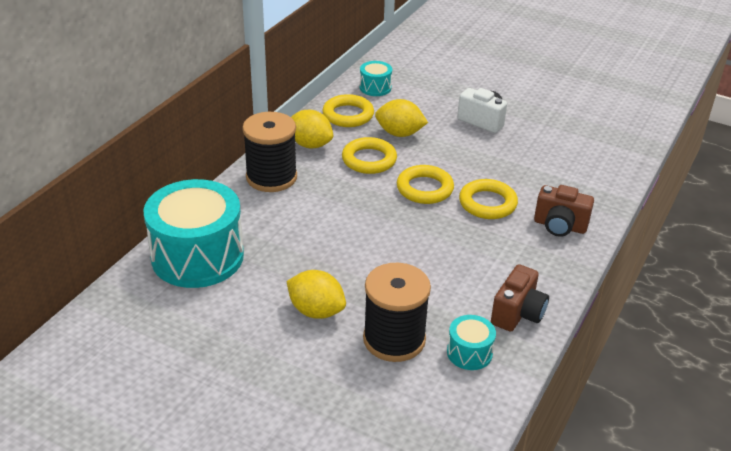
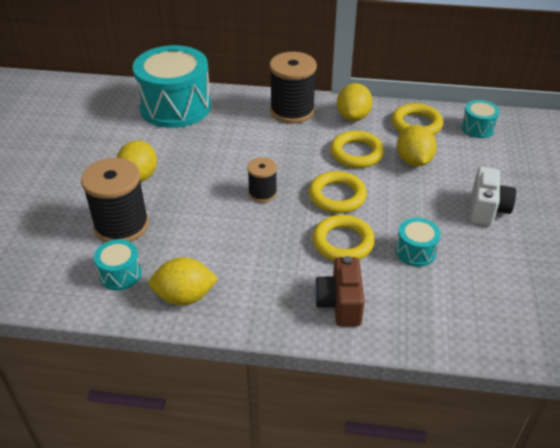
camera: 70 degrees right, 5 degrees up
brown camera [491,264,549,332] -> yellow lemon [148,257,218,305]
none -> black spool [247,157,277,202]
none -> turquoise drum [395,218,441,267]

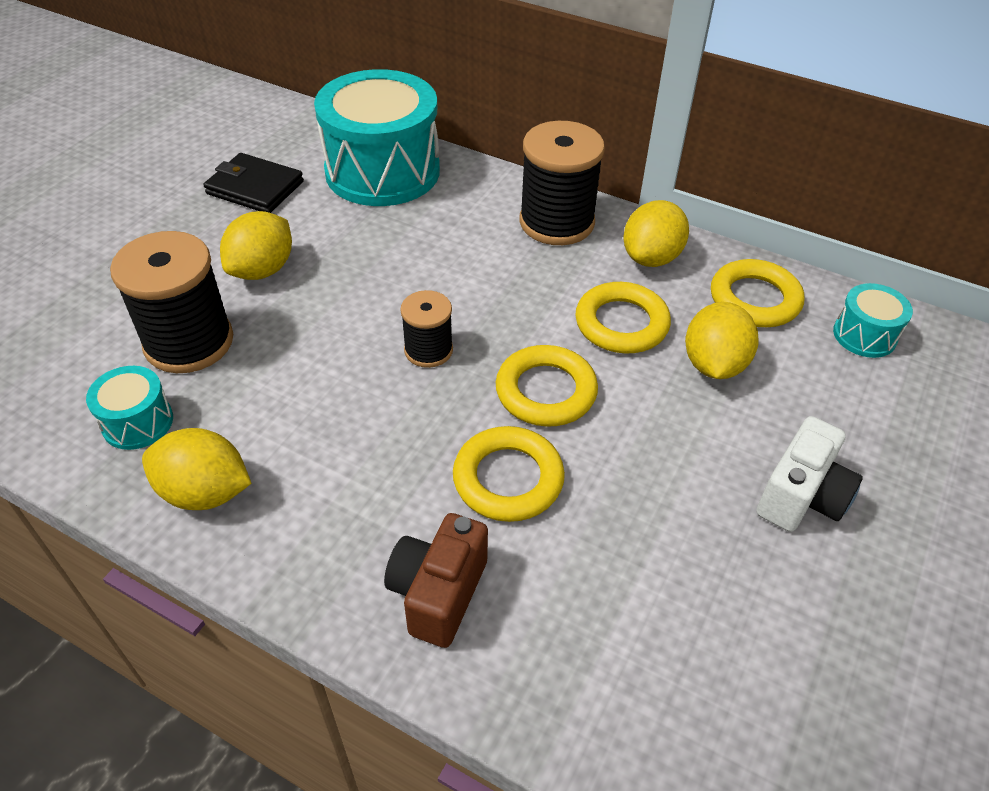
camera: 20 degrees right, 5 degrees up
turquoise drum [395,218,441,267] -> none
none -> black wallet [204,153,304,213]

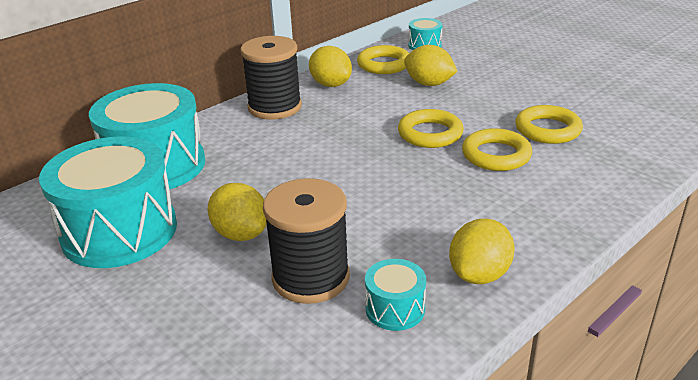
camera: 70 degrees left, 15 degrees down
black wallet [204,153,304,213] -> turquoise drum [39,137,177,268]
brown camera [384,513,488,648] -> none
black spool [400,290,453,368] -> none
yellow ring [576,282,671,353] -> yellow ring moved to [515,105,583,144]
white camera [756,416,863,532] -> none

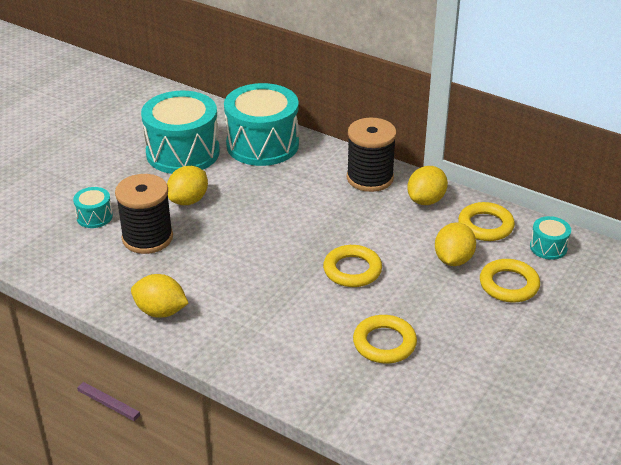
camera: 75 degrees right, 5 degrees up
turquoise drum [365,259,426,331] -> turquoise drum moved to [73,187,113,228]
yellow ring [462,128,532,171] -> yellow ring moved to [480,259,540,303]

